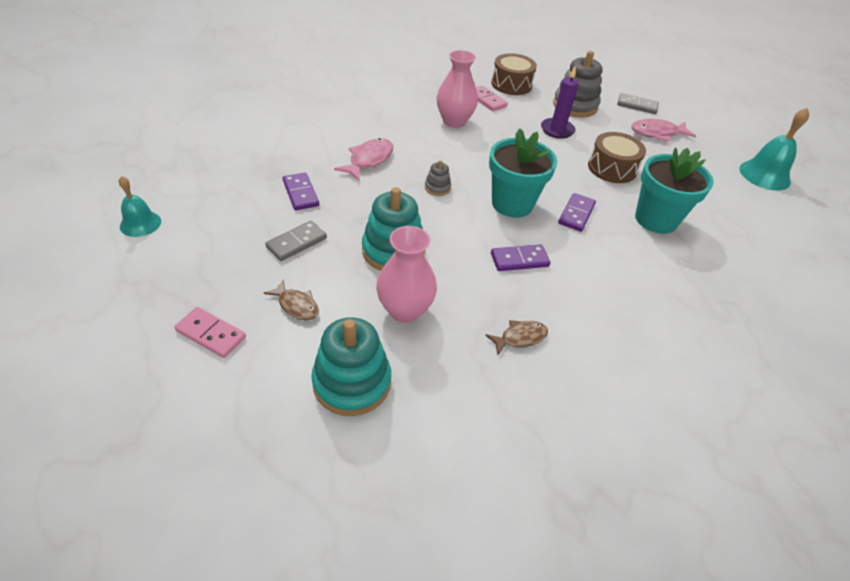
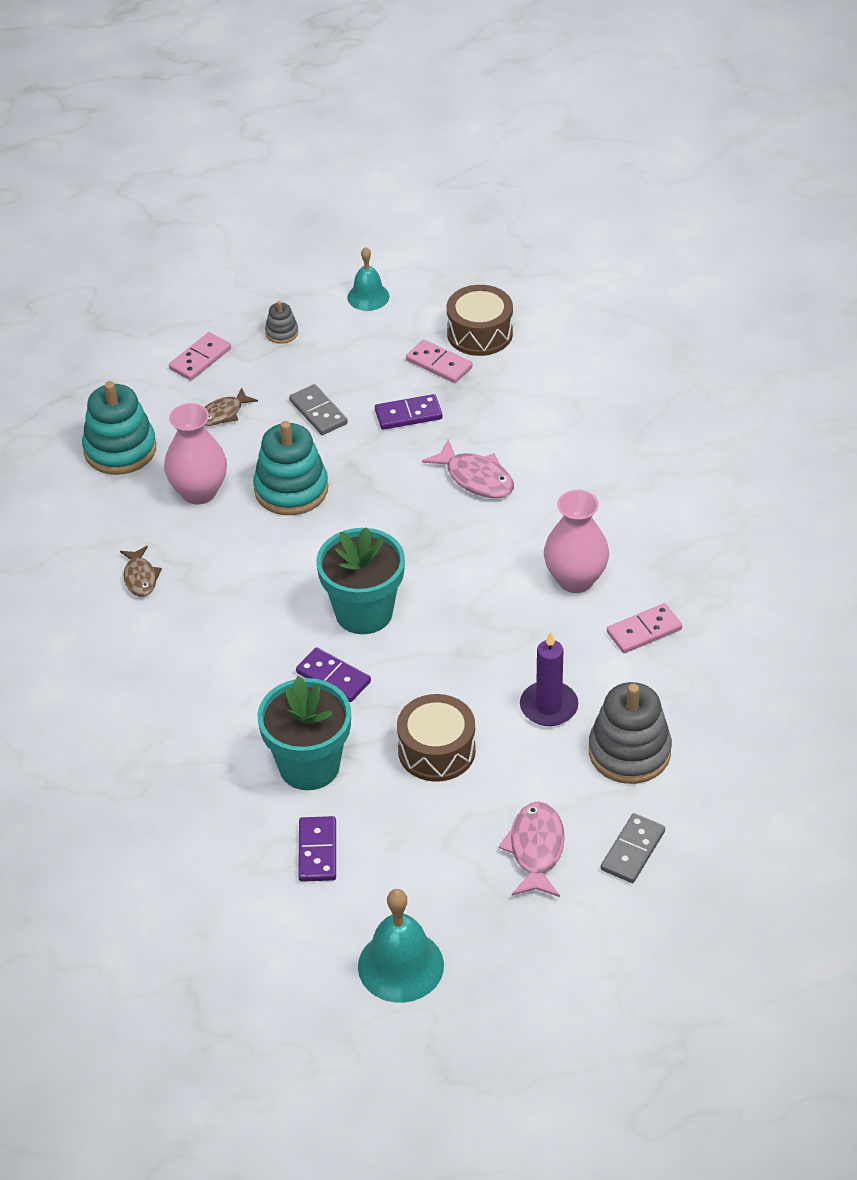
camera: 105 degrees right, 0 degrees up
grey stacking toy [425,160,451,196] -> grey stacking toy moved to [265,301,298,344]
brown drum [491,53,537,95] -> brown drum moved to [447,285,513,356]
purple domino [491,245,551,271] -> purple domino moved to [298,816,336,882]
none -> pink domino [406,339,473,383]

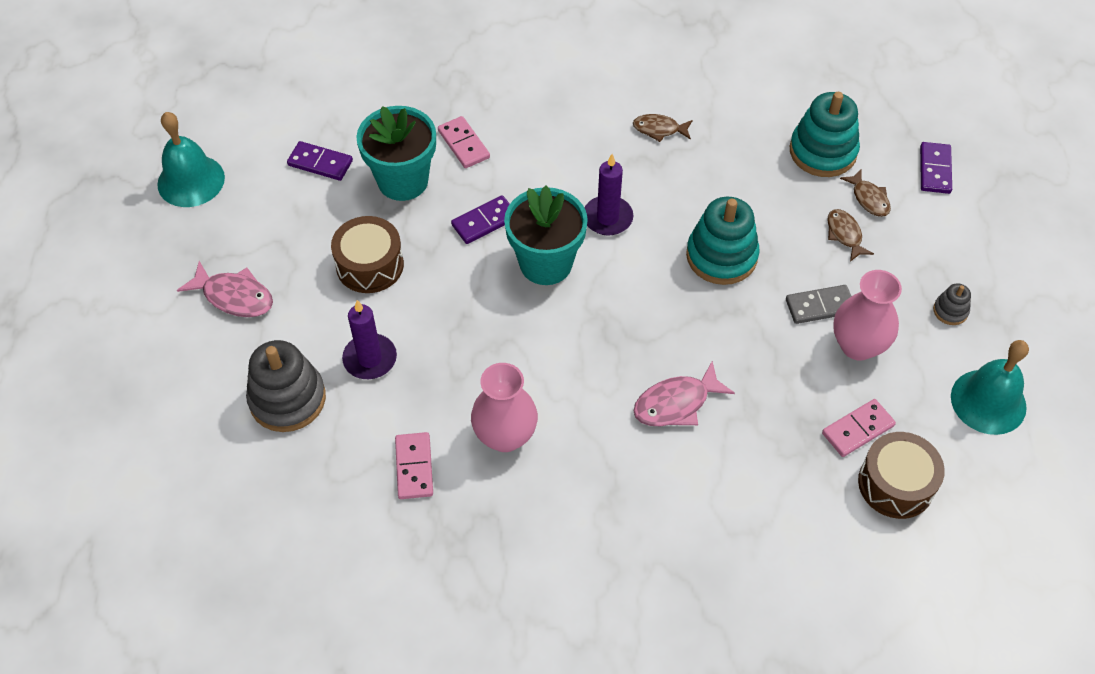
camera: 110 degrees right, 10 degrees up
pink vase [164,403,227,504] -> pink vase moved to [833,270,902,361]
pink domino [169,332,231,381] -> pink domino moved to [438,116,490,168]
turquoise bell [347,247,389,311] -> turquoise bell [951,340,1029,435], size x1.58
purple domino [375,394,443,430] -> purple domino moved to [920,142,952,194]
grey domino [601,813,665,883] -> none
none -> purple candle [585,154,633,236]
none -> brown fish [840,170,891,217]

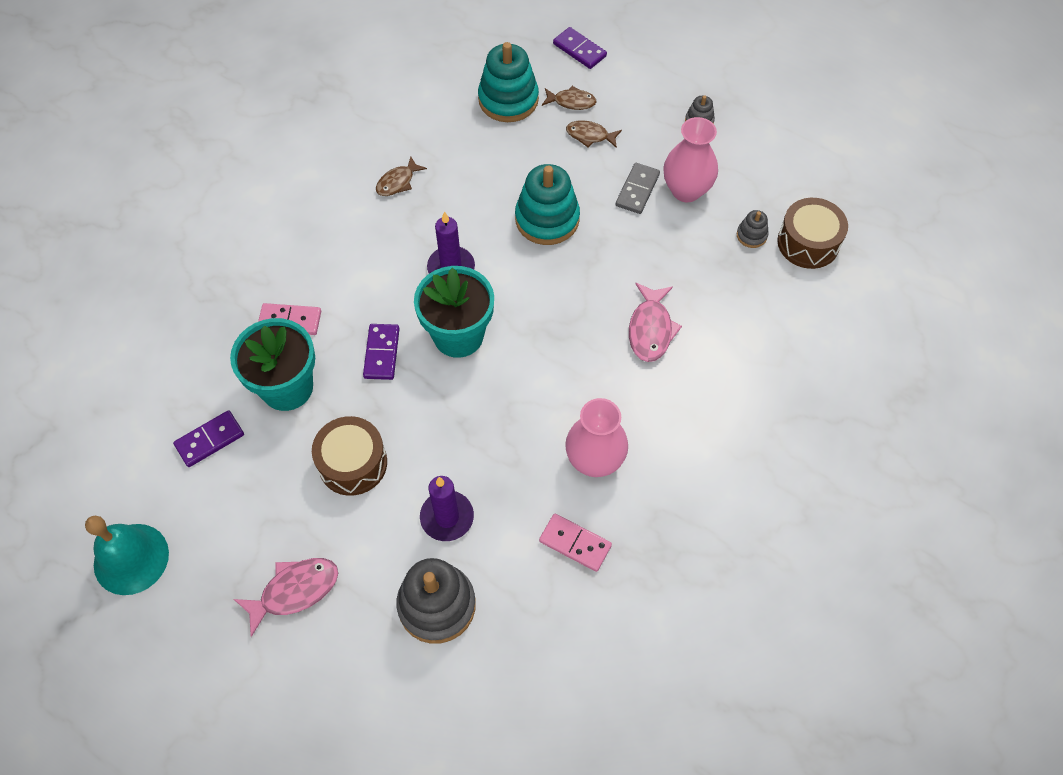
camera: 55 degrees left, 5 degrees up
pink domino [822,399,896,457] -> grey stacking toy [737,210,768,248]
turquoise bell [951,340,1029,435] -> none

